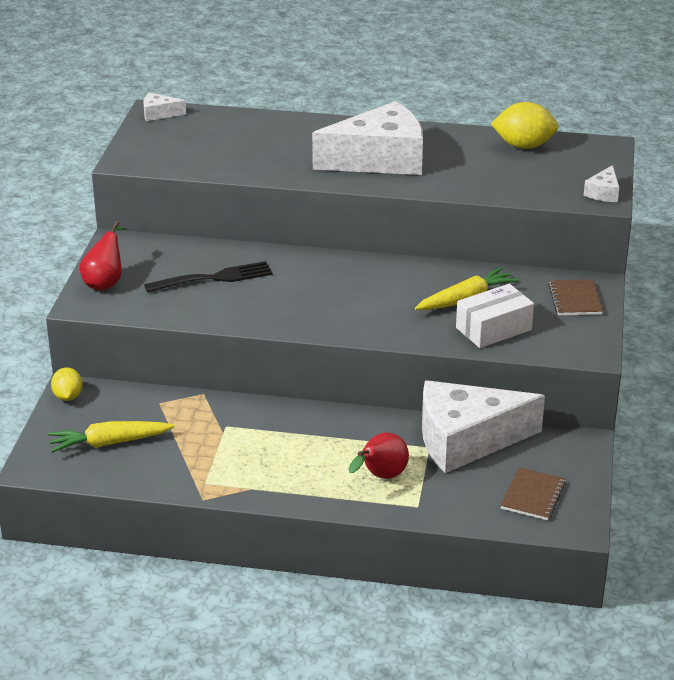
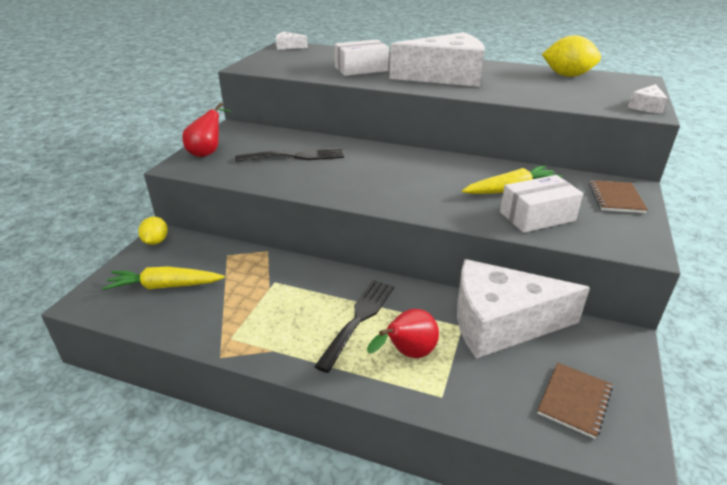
camera: 10 degrees right, 0 degrees up
none -> black fork [314,280,394,373]
none -> white box [334,39,389,76]

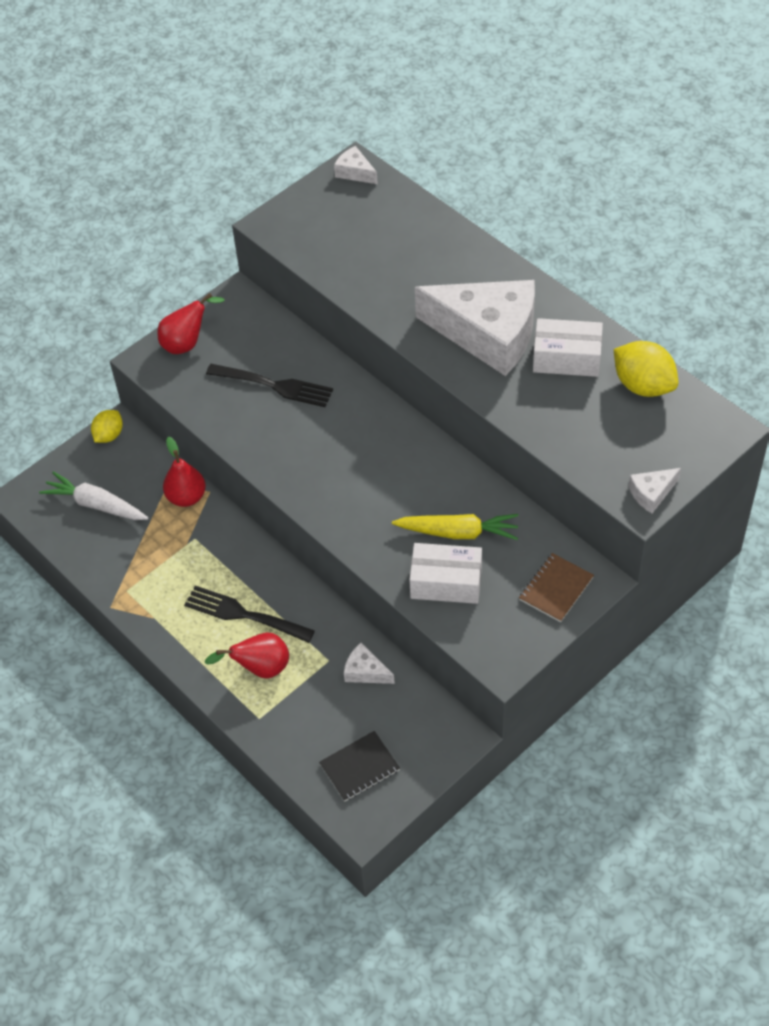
camera: 30 degrees right, 20 degrees up
yellow carrot [102,267,225,290] -> white carrot [39,471,148,520]
black fork [314,280,394,373] -> black fork turned 120 degrees counterclockwise [184,585,315,643]
white box [334,39,389,76] -> white box moved to [533,318,603,377]
white cheese [457,259,590,358] -> white cheese [344,643,395,684], size x0.40
brown notebook [537,362,613,439] -> black notebook [319,731,400,801]
none -> red pear [163,437,206,507]

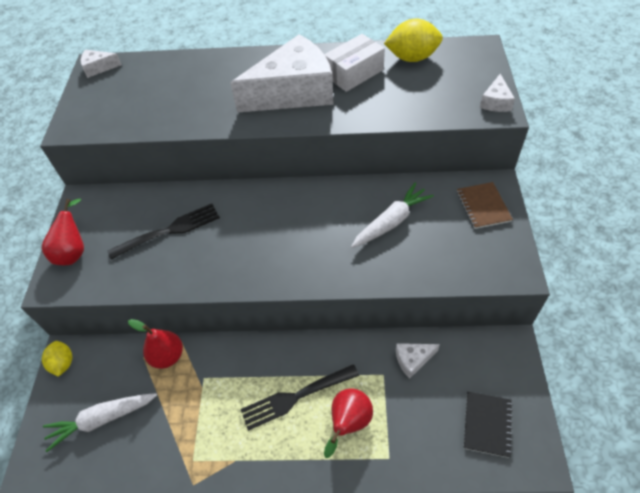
camera: 45 degrees left, 0 degrees up
yellow carrot [392,514,518,540] -> white carrot [351,183,434,248]
white box [409,543,482,604] -> none

